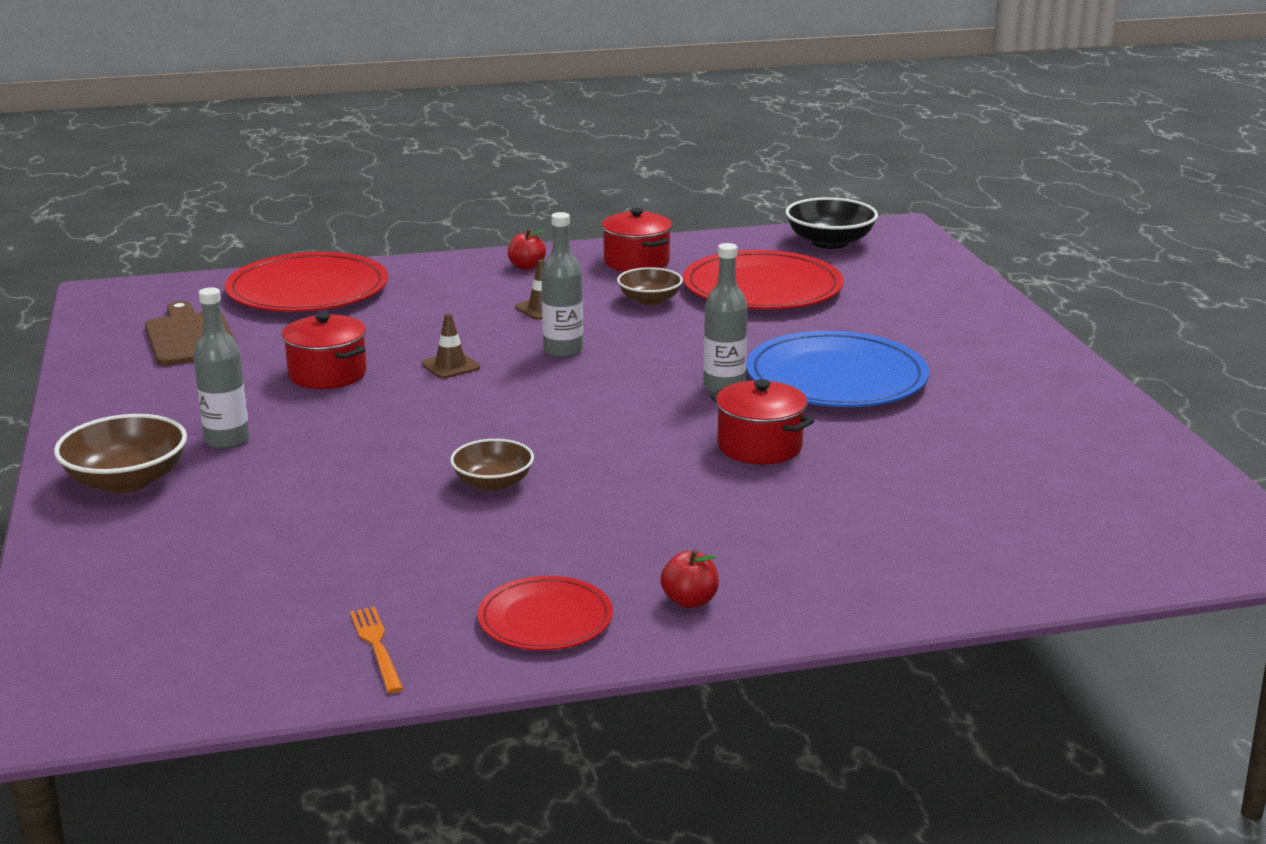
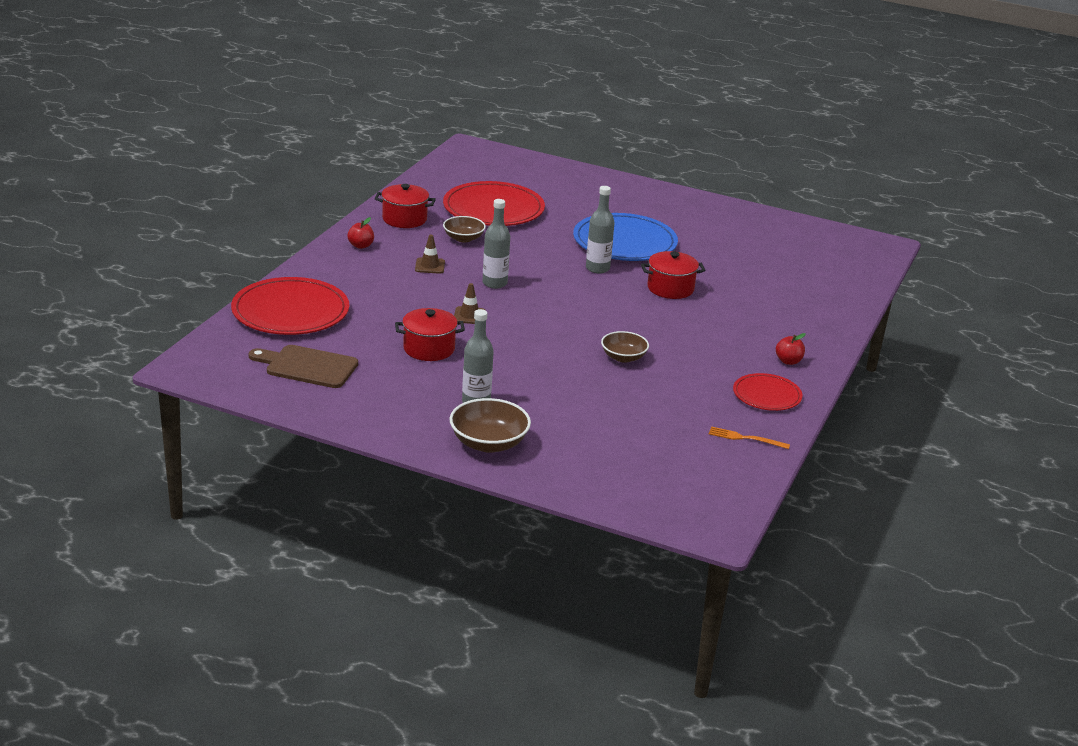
camera: 55 degrees left, 5 degrees up
black bowl [785,197,878,249] -> none

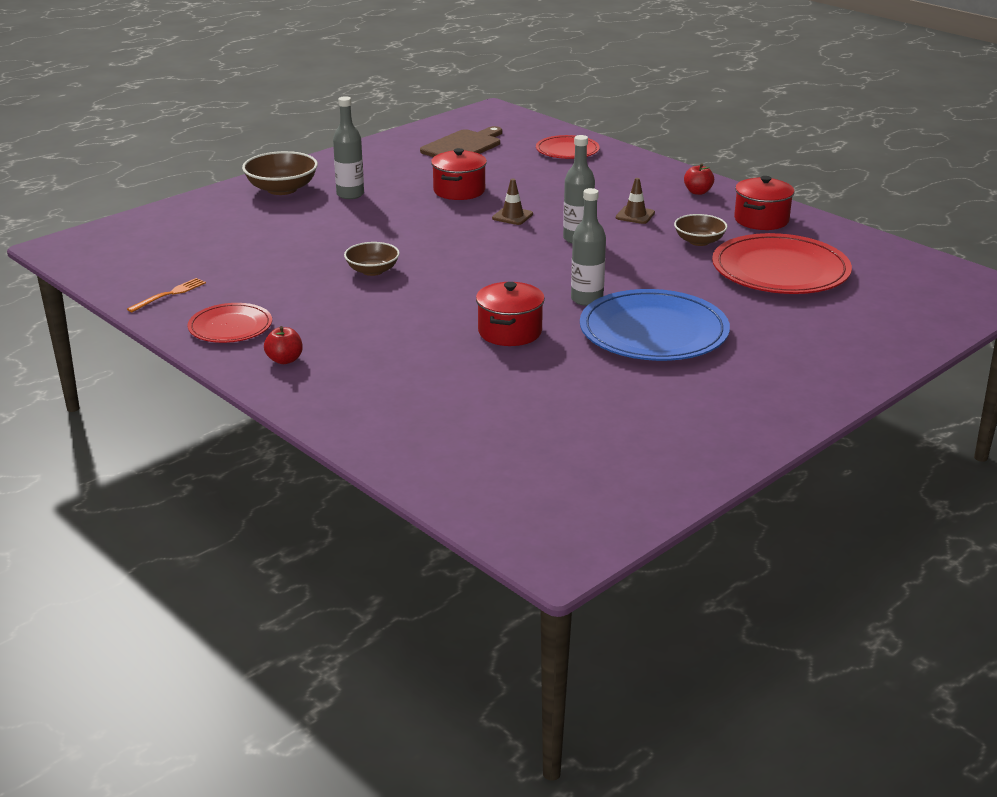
camera: 115 degrees right, 0 degrees up
red plate [231,277,349,335] -> red plate [536,135,600,159], size x0.56

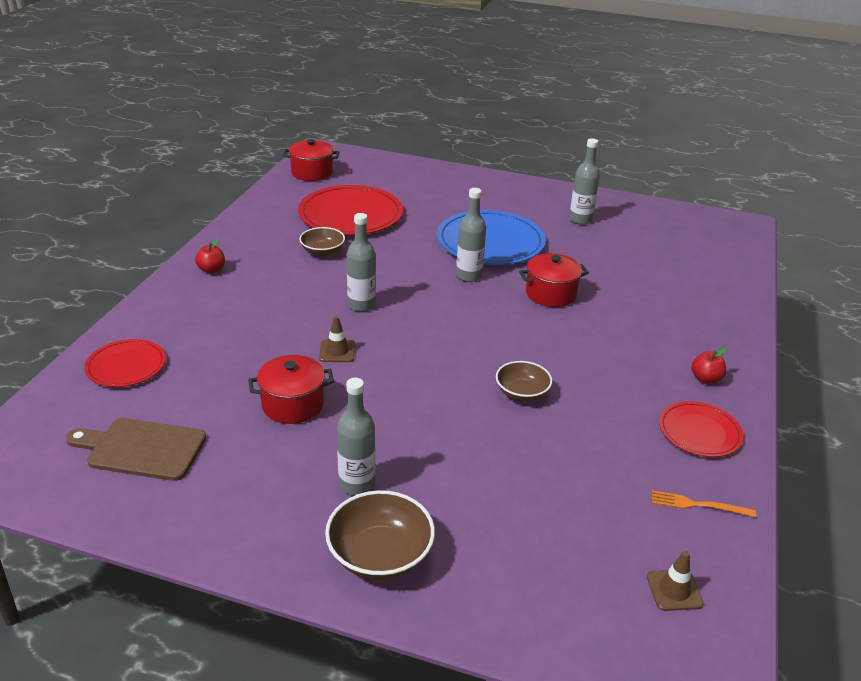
camera: 120 degrees left, 5 degrees up
brown traffic cone [616,178,655,224] -> brown traffic cone moved to [647,551,704,611]
red pot [734,176,795,230] -> red pot moved to [283,139,339,181]
none -> grey bottle [569,138,600,225]

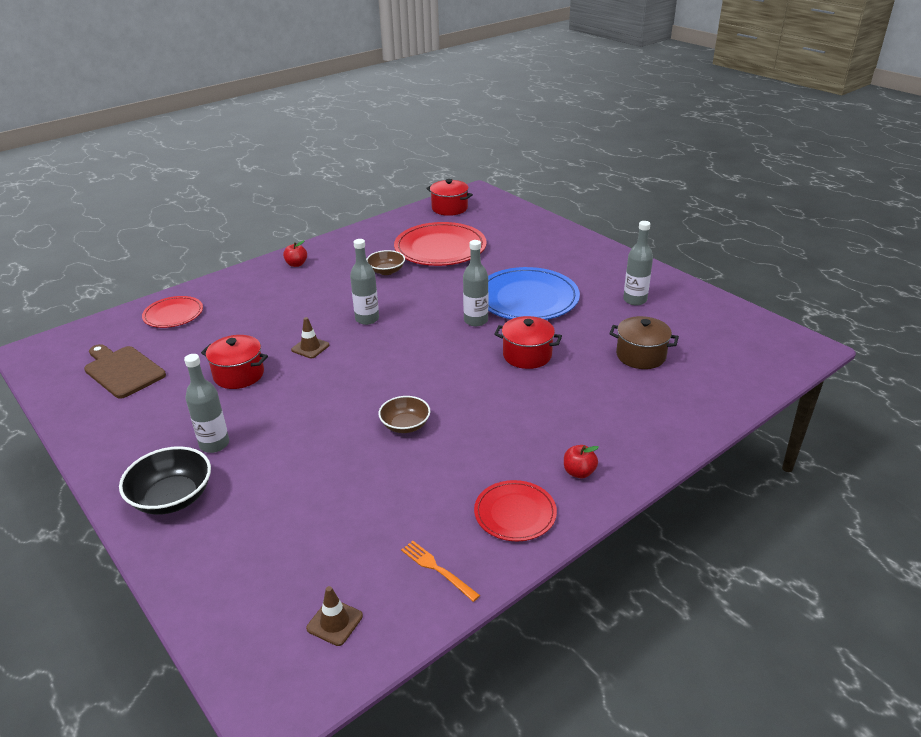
camera: 35 degrees right, 0 degrees up
brown bowl [325,490,435,580] -> black bowl [119,446,211,515]
none -> brown pot [609,316,679,369]

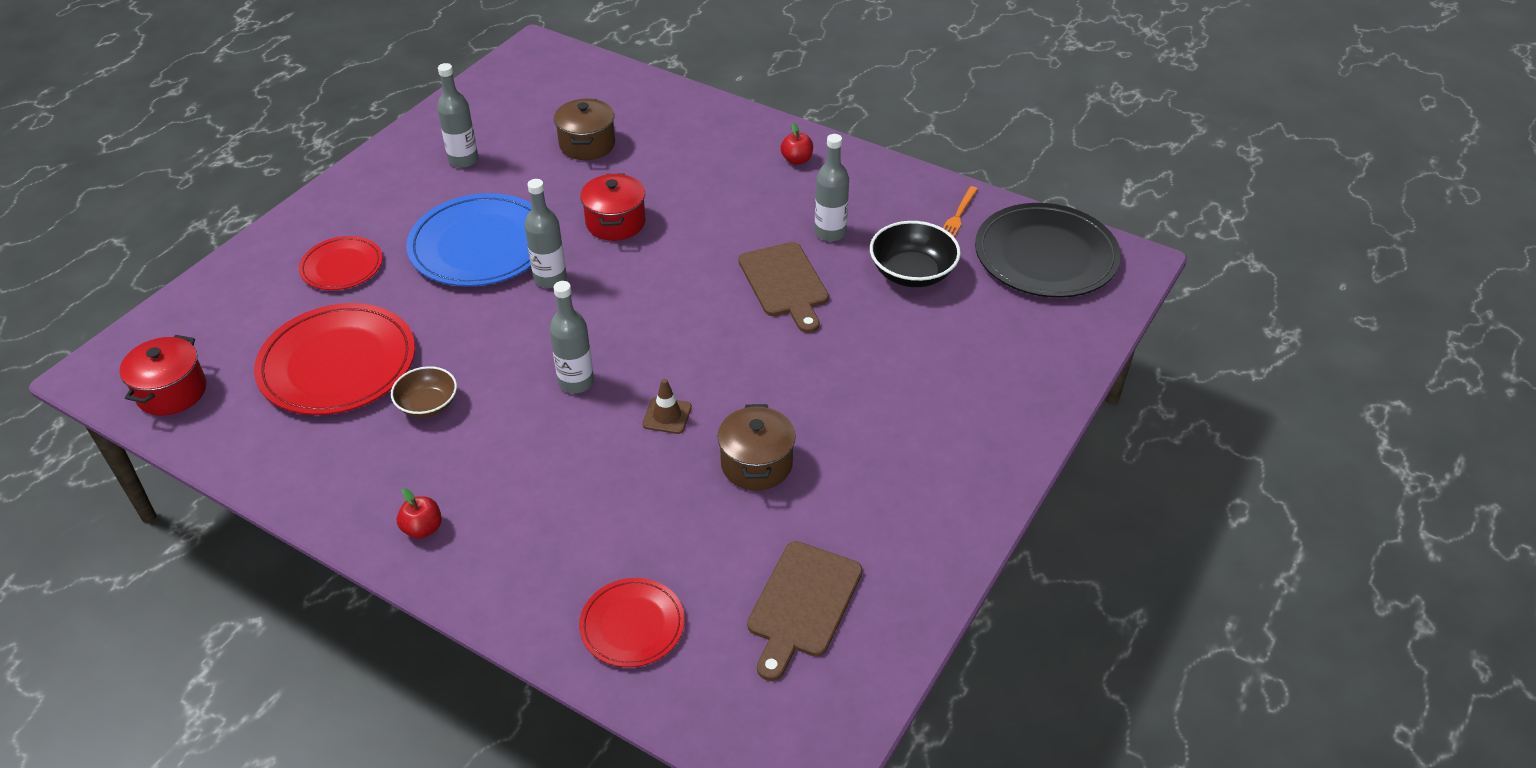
camera: 110 degrees left, 10 degrees up
black bowl [119,446,211,515] -> black bowl moved to [870,221,961,287]
grey bottle [184,354,229,453] -> grey bottle moved to [815,134,849,242]
red pot [201,335,268,389] -> brown pot [717,404,796,491]
brown traffic cone [306,586,363,646] -> black plate [975,203,1121,298]
brown bowl [379,396,430,433] -> brown cutting board [739,242,829,333]
red plate [474,480,557,541] -> red plate moved to [299,236,383,290]

